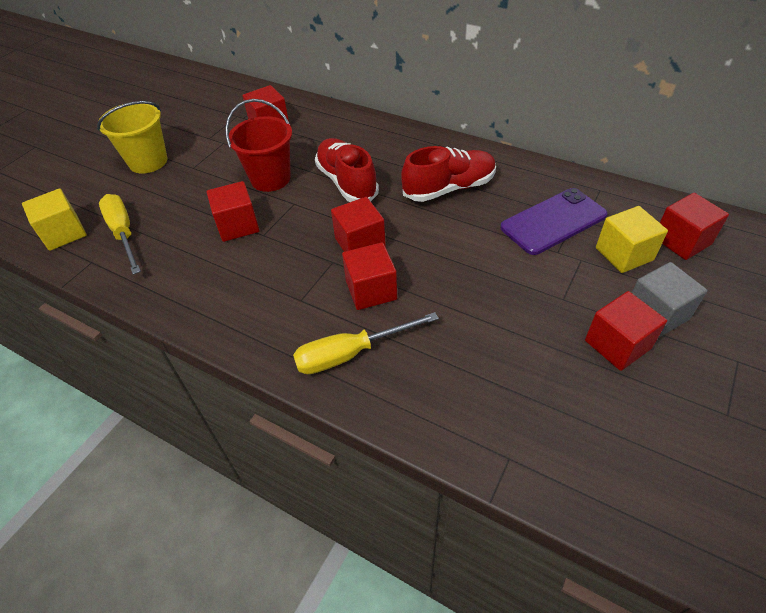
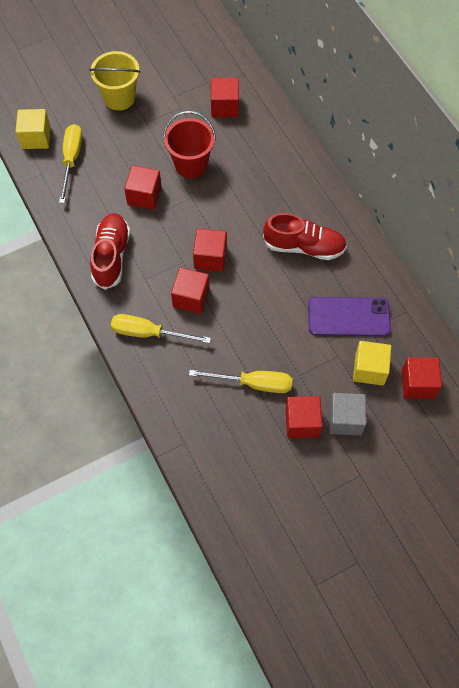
camera: 30 degrees right, 15 degrees up
red shoe [315,138,379,202] -> red shoe moved to [90,213,130,290]
none -> yellow screwdriver [189,370,292,393]

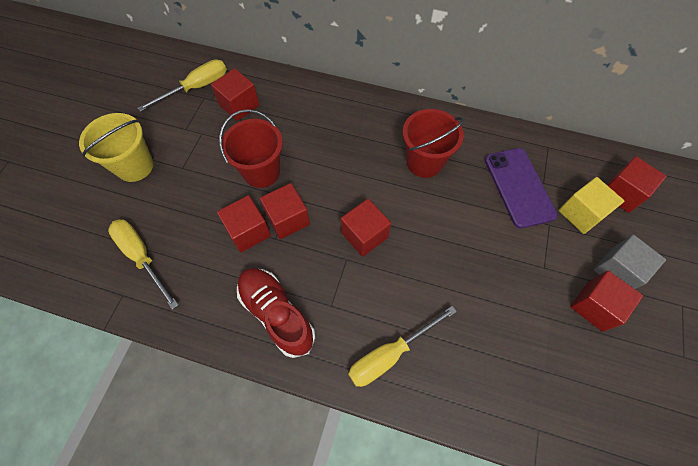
camera: 45 degrees left, 0 degrees up
yellow cube [16,109,51,149] -> none
red cube [171,267,210,314] -> red cube moved to [260,183,310,239]
yellow screwdriver [189,370,292,393] -> yellow screwdriver moved to [138,59,227,112]
red shoe [263,213,347,260] -> red bucket [403,109,464,178]
purple phone [308,297,391,337] -> purple phone turned 60 degrees counterclockwise [485,148,558,228]

